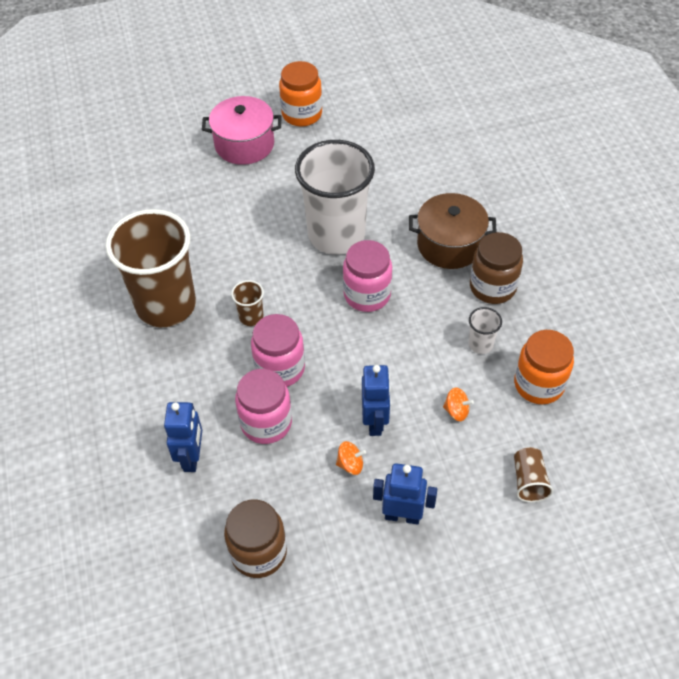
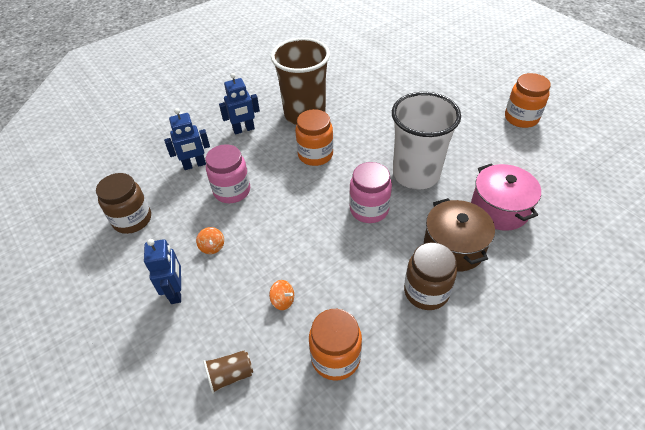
camera: 70 degrees right, 5 degrees down
pink pot [202,96,281,165] -> pink pot moved to [471,163,541,231]
brown cup [231,280,264,326] -> orange jar [295,109,333,166]
pink jar [251,314,305,387] -> none
blue robot [362,365,391,436] -> blue robot moved to [219,73,260,135]
orange spinning top [443,387,474,421] -> orange spinning top turned 60 degrees counterclockwise [269,280,294,310]
white cup [468,307,502,354] -> none

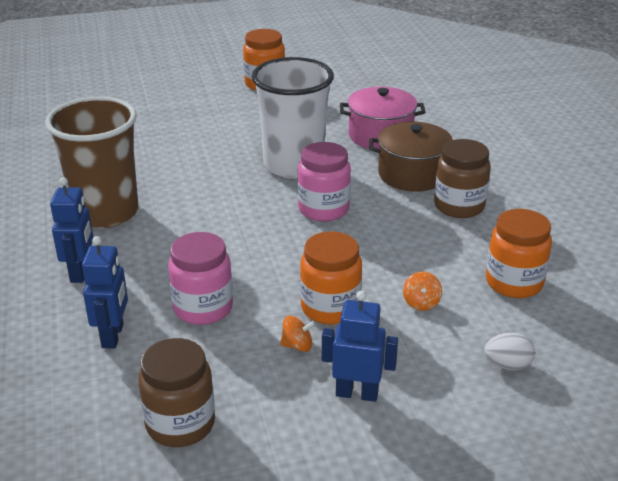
camera: 70 degrees left, 15 degrees down
brown cup [203,350,253,394] -> white egg [484,333,535,370]
orange spinning top [269,280,294,310] -> orange spinning top turned 135 degrees clockwise [403,272,442,311]
orange jar [295,109,333,166] -> orange jar moved to [300,231,362,324]

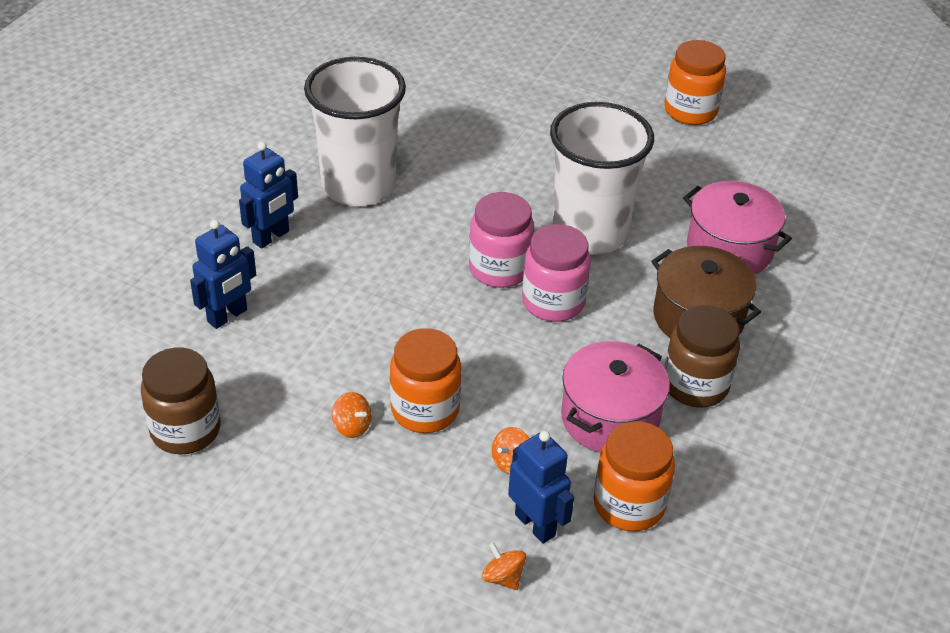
camera: 40 degrees right, 10 degrees up
brown cup [45,97,139,228] -> white cup [304,57,406,206]
pink jar [168,232,233,325] -> pink jar moved to [469,192,534,288]
blue robot [322,291,398,402] -> blue robot moved to [508,431,574,544]
white egg [484,333,535,370] -> orange spinning top [482,542,526,590]
none -> pink pot [561,341,670,453]

